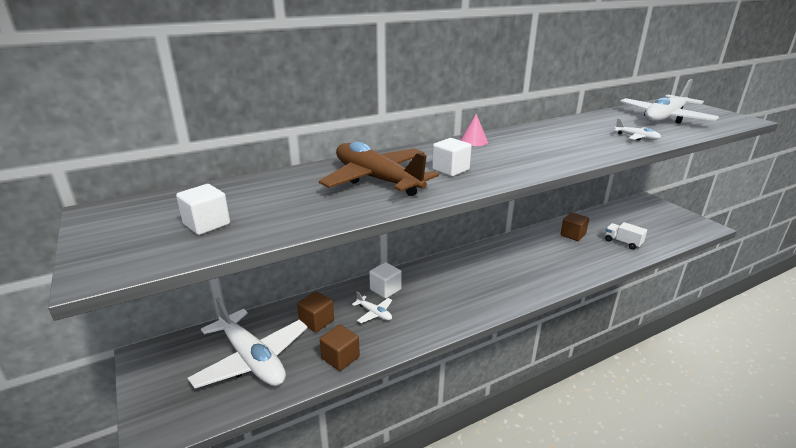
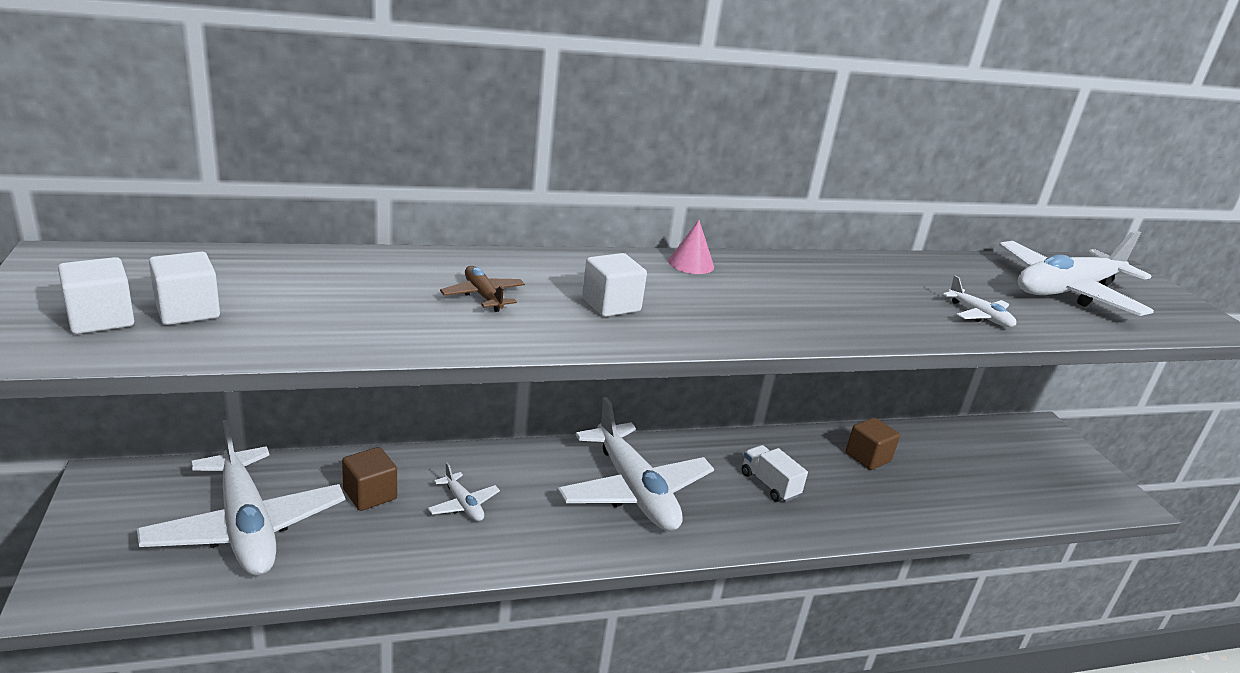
camera: 10 degrees right, 0 degrees up
brown plane [319,141,439,196] -> brown plane [440,266,525,312], size x0.43
brown cube [320,325,360,371] -> none
white cube [369,262,402,299] -> white cube moved to [58,257,134,334]
white truck [605,222,647,250] -> white truck moved to [742,445,808,502]
none -> white plane [558,397,714,531]

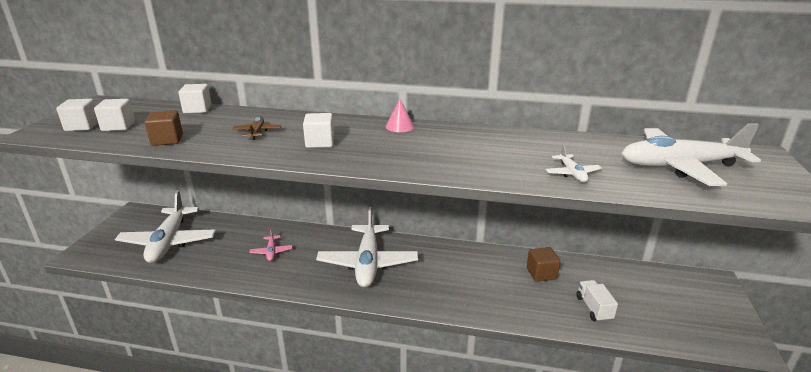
camera: 30 degrees right, 0 degrees up
brown cube [342,447,397,511] -> brown cube moved to [145,110,183,146]
white plane [428,462,500,521] -> pink plane [249,228,292,261]
white truck [742,445,808,502] -> white truck moved to [576,280,618,322]
none -> white cube [178,84,212,113]

